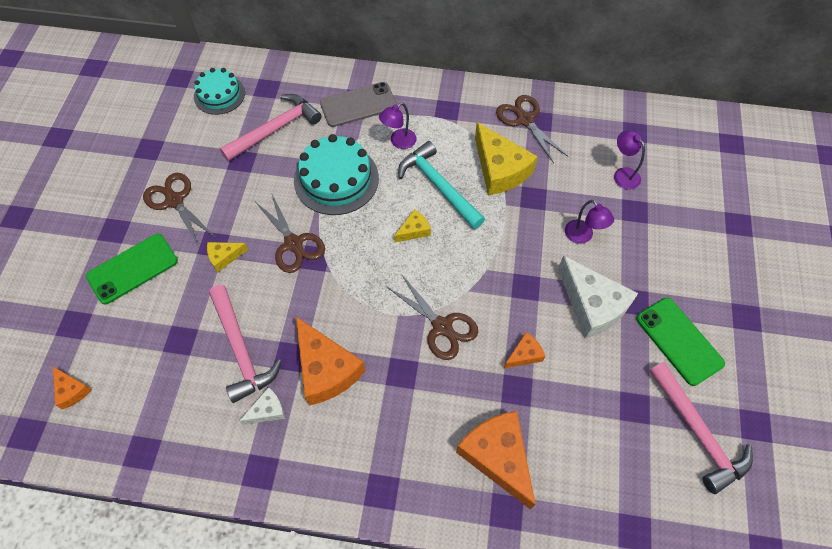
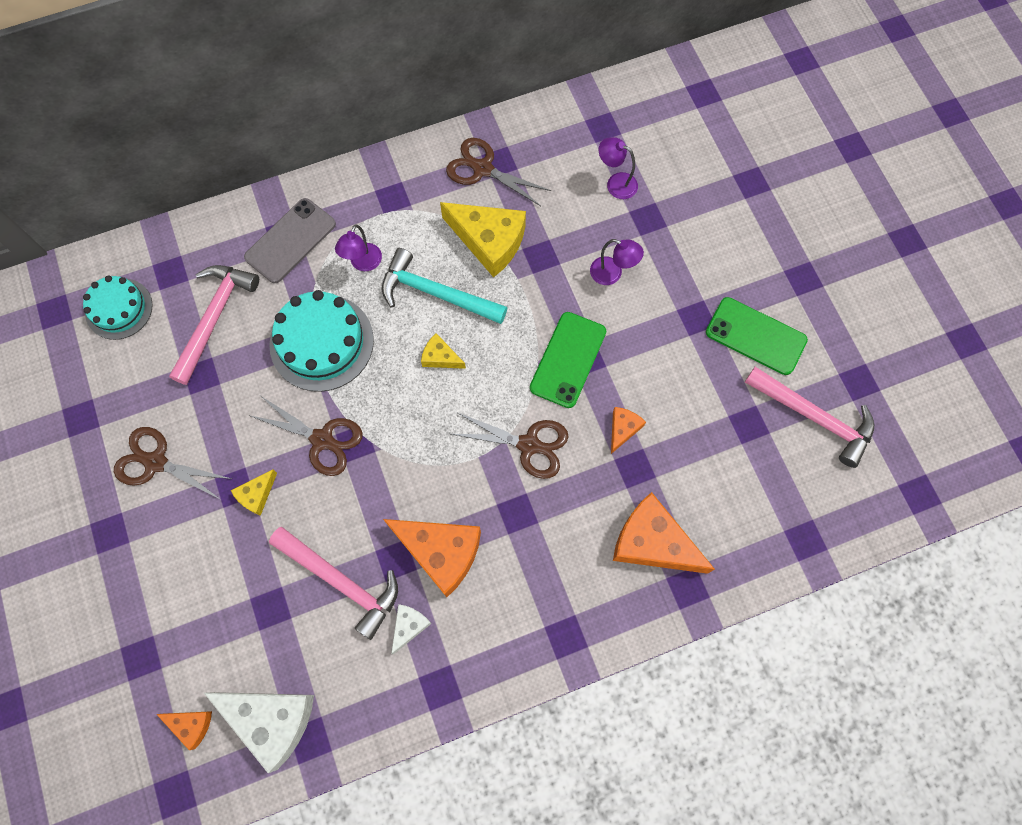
camera: 30 degrees left, 10 degrees up
green phone [86,234,178,304] -> green phone moved to [530,312,606,408]
yellow cheese [394,209,431,242] -> yellow cheese turned 90 degrees counterclockwise [421,333,466,369]
white cheese [558,256,638,339] -> white cheese moved to [204,692,314,773]

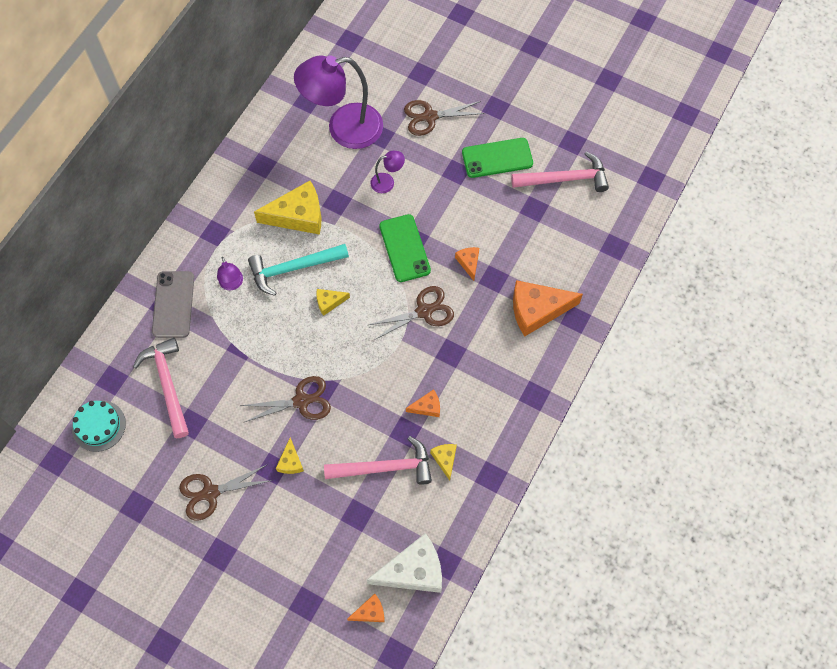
camera: 40 degrees left, 5 degrees down
turquoise cake [269,290,374,392] -> none
orange cheese [383,519,481,597] -> orange cheese [406,389,440,417], size x0.49
white cheese [391,604,432,654] -> yellow cheese [430,444,457,481]
brown scissors [446,138,551,206] -> brown scissors moved to [404,100,485,136]
purple lamp [599,137,638,199] -> purple lamp [294,55,383,149], size x2.34

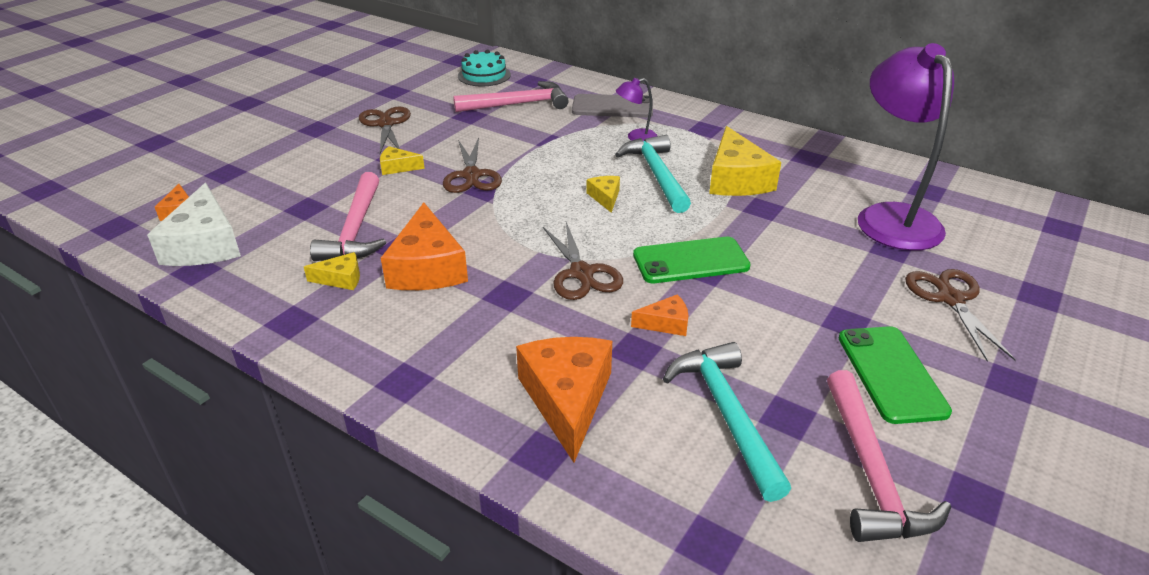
camera: 95 degrees right, 30 degrees down
purple lamp [370,151,405,193] -> none
orange cheese [406,389,440,417] -> orange cheese [381,203,468,290], size x2.04
none -> turquoise hammer [663,342,791,502]

